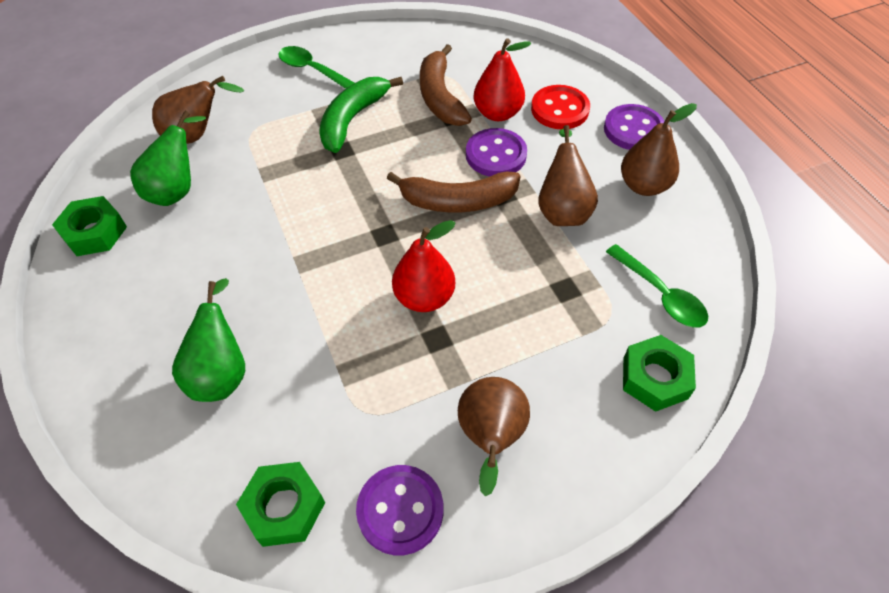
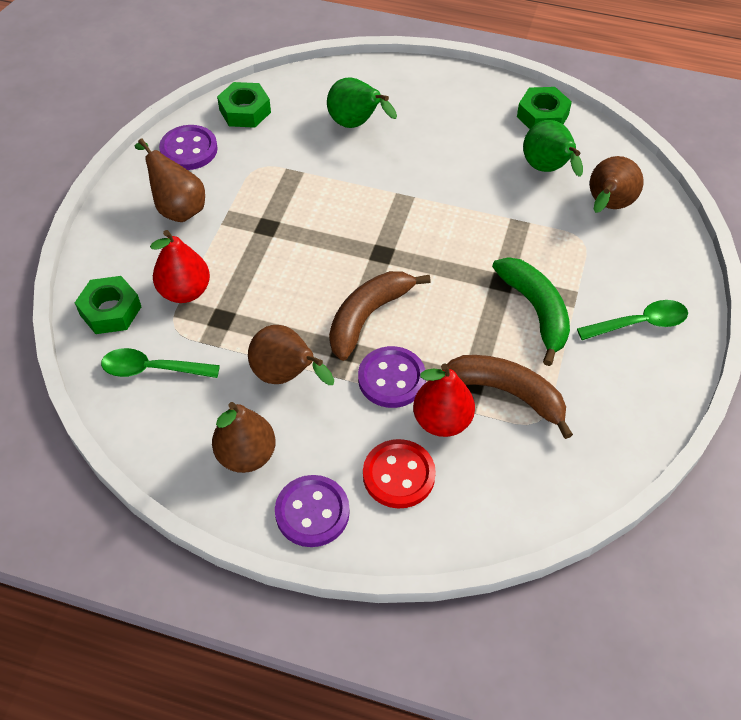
camera: 130 degrees right, 0 degrees up
red pear [392,220,456,312] -> red pear moved to [150,230,210,303]

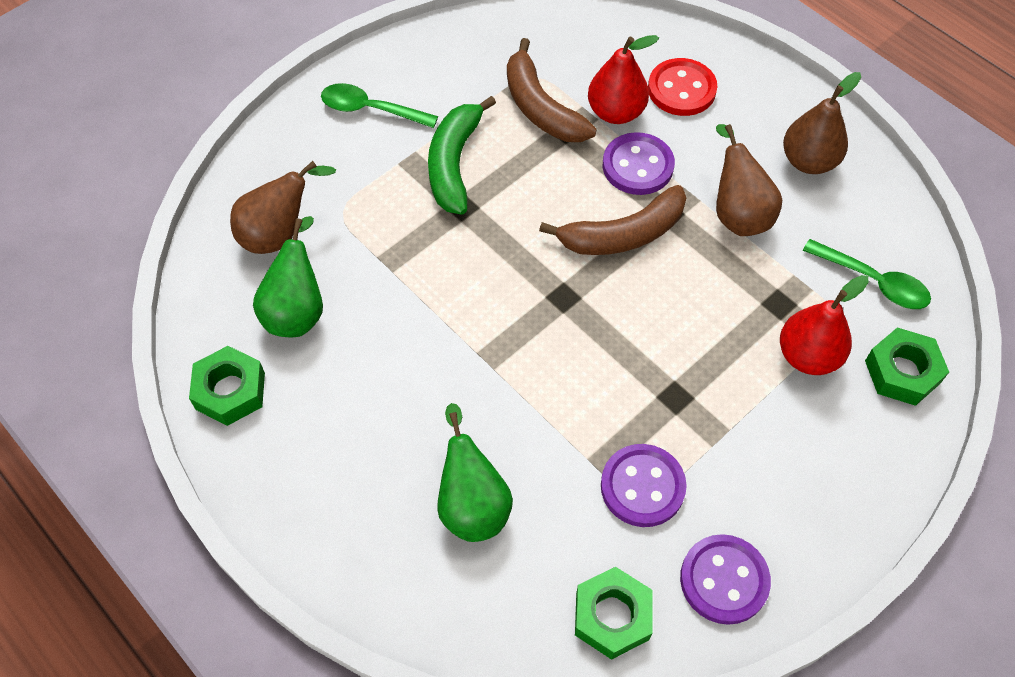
camera: 150 degrees left, 5 degrees up
brown pear [135,138,205,222] -> none
purple button [275,475,350,547] -> purple button moved to [601,444,687,527]

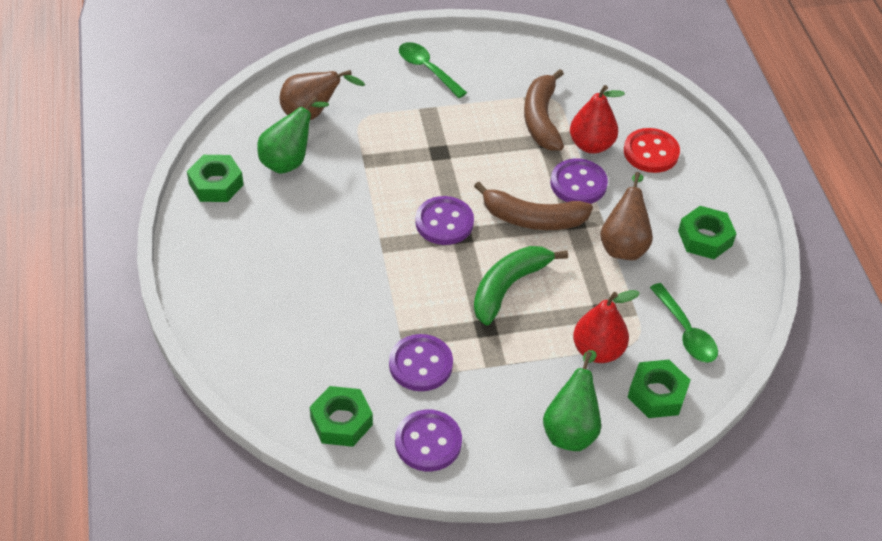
camera: 30 degrees right, 10 degrees down
green banana [428,96,496,215] -> green banana moved to [474,246,568,326]
green pear [437,403,513,542] -> green pear moved to [543,350,601,451]
brown pear [783,72,861,174] -> green nut [678,206,736,259]
none -> purple button [415,196,474,245]

